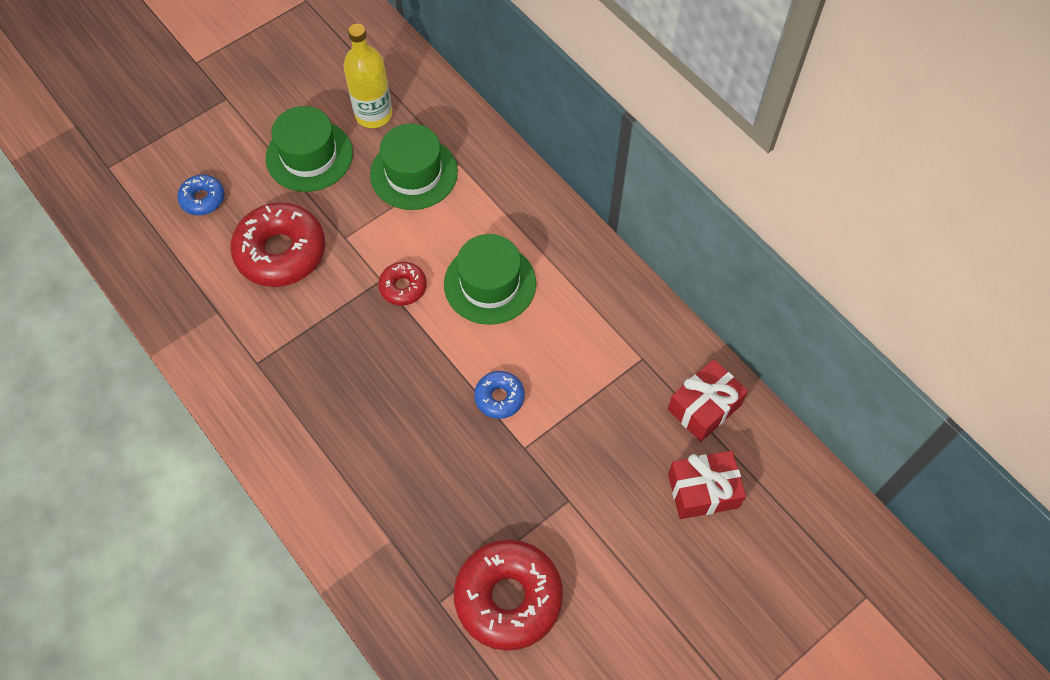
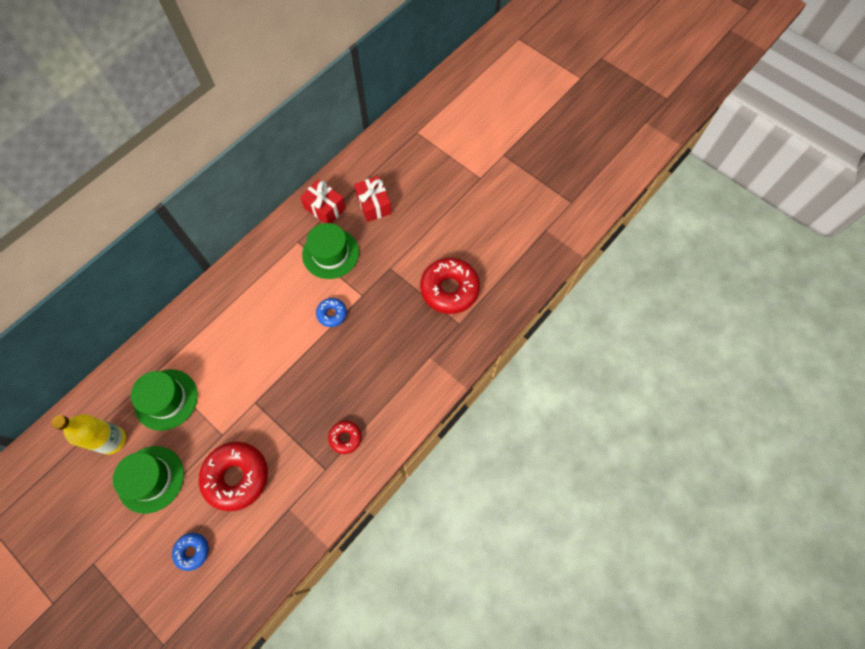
camera: 100 degrees left, 5 degrees up
red donut [378,262,427,306] -> red donut moved to [328,421,362,454]
green hat [444,234,536,325] -> green hat moved to [302,223,359,279]

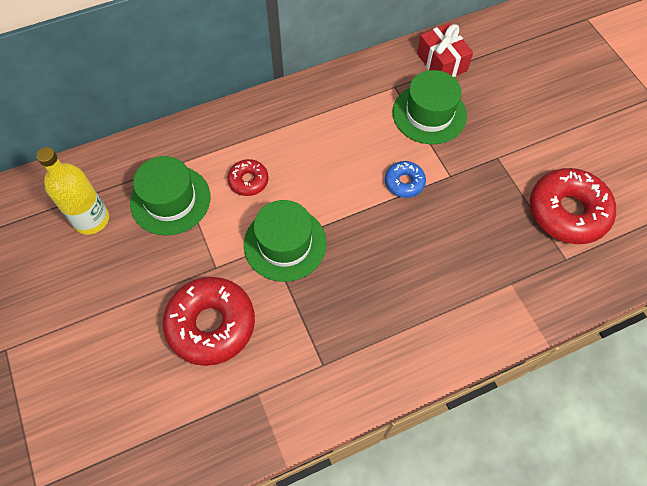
camera: 25 degrees right, 5 degrees down
green hat [113,446,184,514] -> green hat moved to [244,200,327,282]
blue donut [172,533,209,571] -> none
red donut [328,421,362,454] -> red donut moved to [227,159,269,196]
red gift [354,176,392,222] -> none

